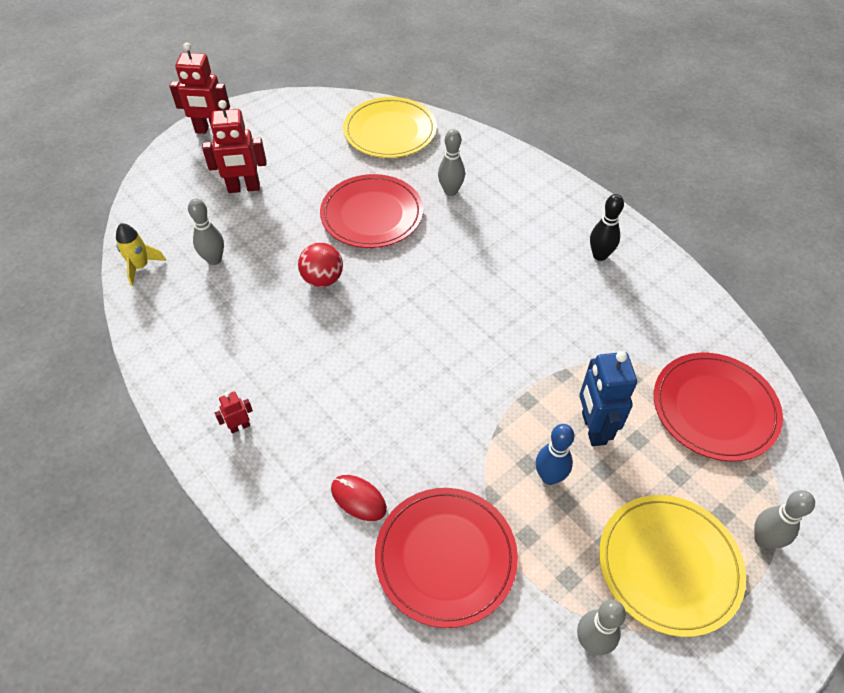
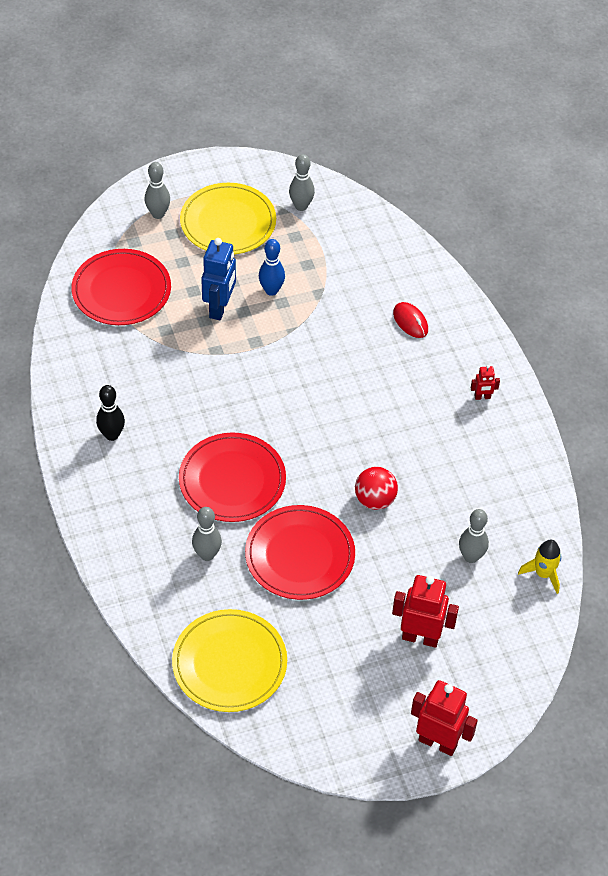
camera: 160 degrees left, 0 degrees up
red plate [375,488,518,628] -> red plate moved to [179,433,286,522]

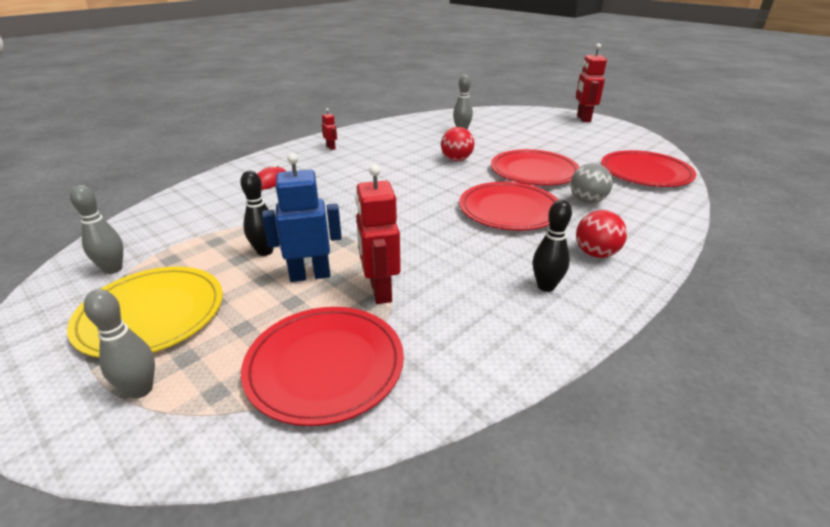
camera: 115 degrees left, 20 degrees down
yellow plate [172,609,287,712] -> red plate [601,150,696,187]
grey bowling pin [192,507,222,561] -> grey ball [571,163,613,204]
blue bowling pin [259,239,285,296] -> black bowling pin [240,171,274,256]
red robot [392,575,459,648] -> red robot moved to [355,165,401,304]
yellow rocket [518,540,562,594] -> none
none -> red ball [576,210,627,258]

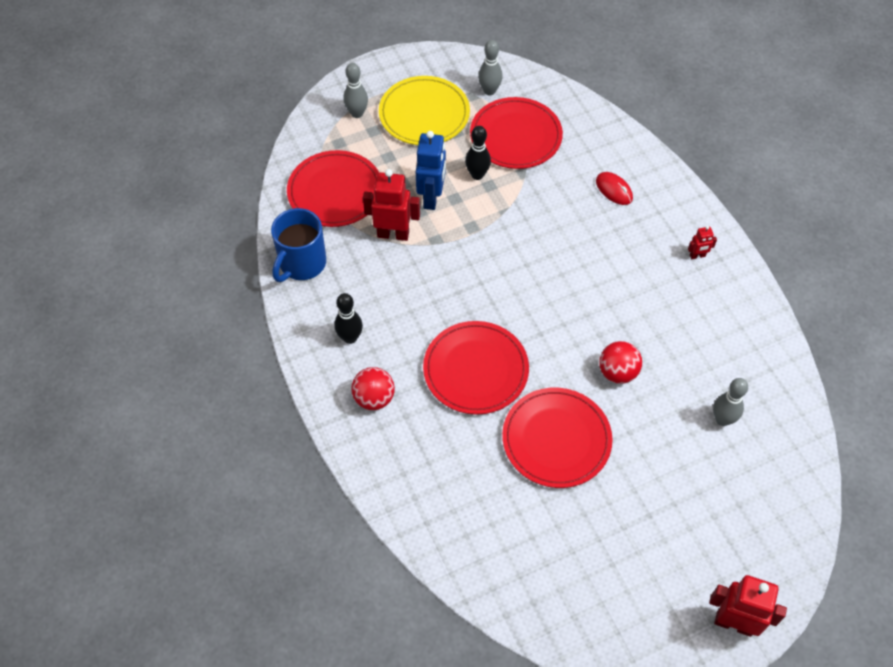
camera: 110 degrees right, 25 degrees up
grey ball [571,163,613,204] -> none
red plate [601,150,696,187] -> red plate moved to [470,97,563,169]
none -> blue mug [271,208,326,282]

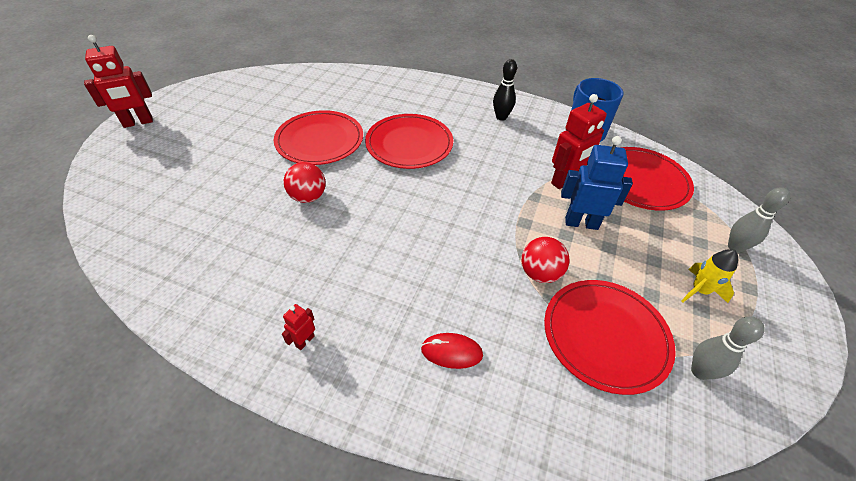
camera: 135 degrees right, 10 degrees down
red ball [351,367,395,410] -> red ball moved to [522,237,569,283]
yellow plate [379,76,470,145] -> yellow rocket [681,249,738,303]
blue robot [416,131,446,210] -> blue robot turned 135 degrees clockwise [561,136,633,230]
black bowling pin [465,126,491,180] -> none
grey bowling pin [713,378,748,426] -> none

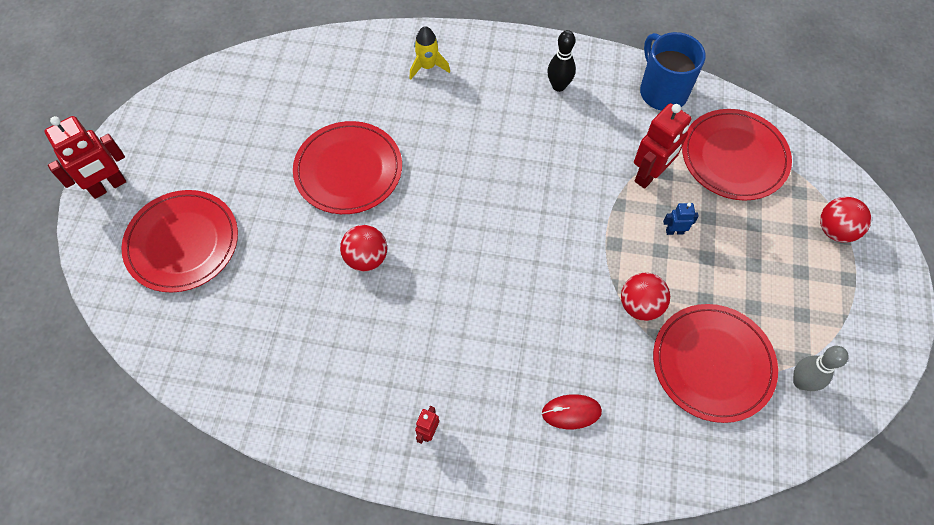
camera: 10 degrees left, 15 degrees up
red plate [365,114,453,169] -> red plate moved to [121,190,238,292]
blue robot [561,136,633,230] -> blue robot [663,202,699,235], size x0.49
yellow rocket [681,249,738,303] -> yellow rocket moved to [409,26,450,80]
grey bowling pin [728,187,790,253] -> red ball [820,197,871,243]

